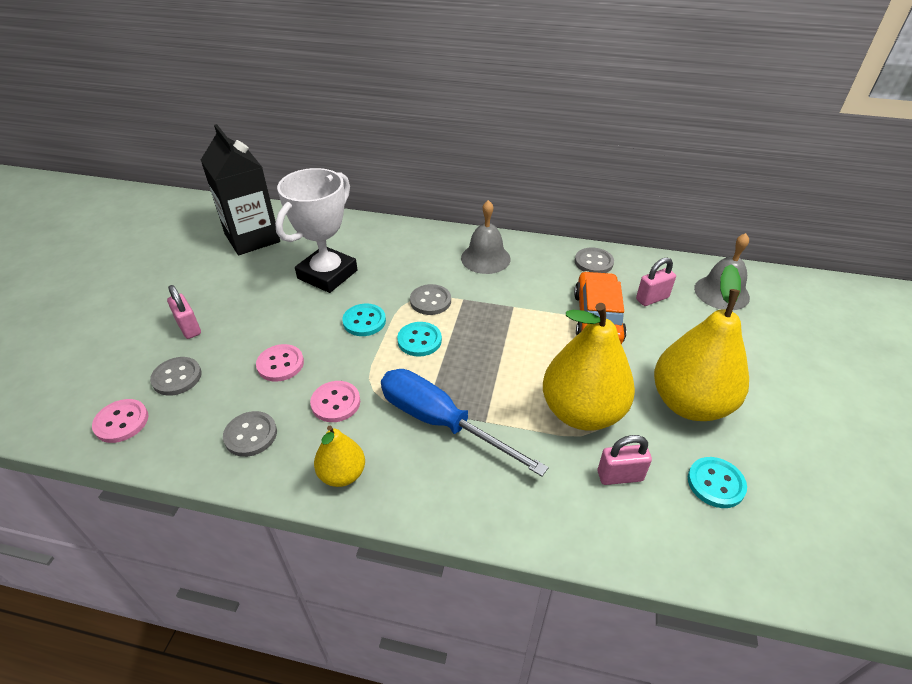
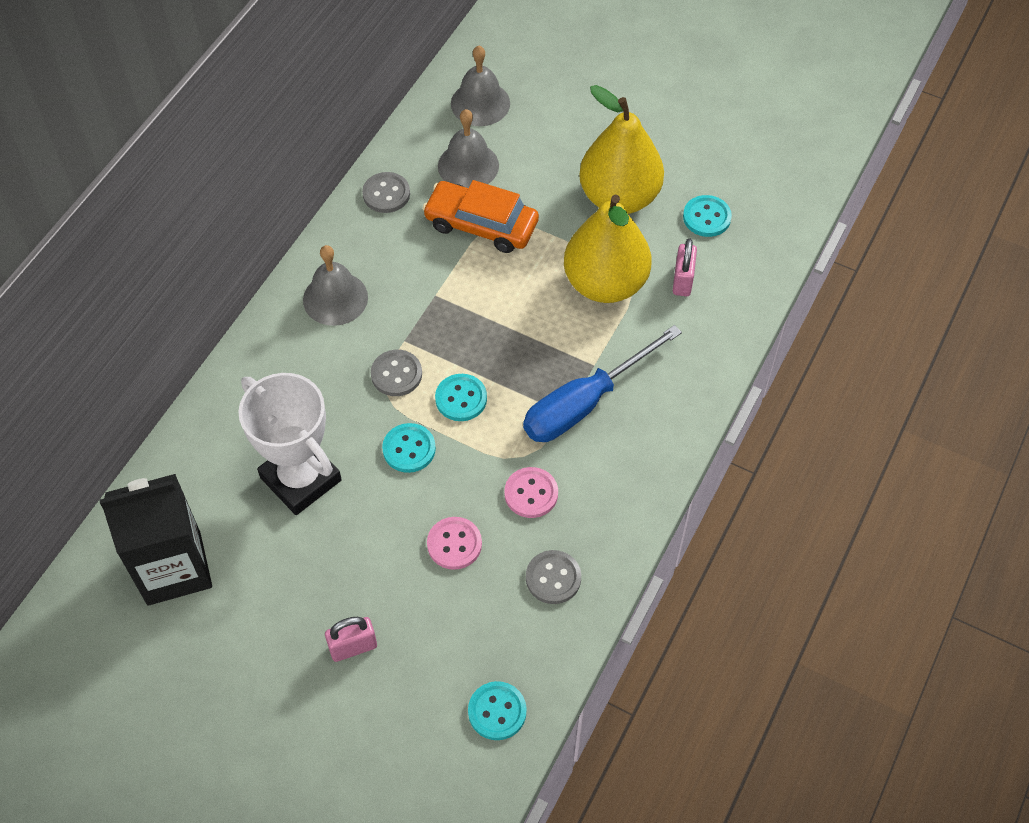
camera: 75 degrees left, 15 degrees up
pink button [92,399,148,443] -> turquoise button [468,681,526,740]
grey button [150,357,202,396] -> none
yellow pear [314,426,365,487] -> none
pink padlock [636,258,676,306] -> grey bell [438,109,499,188]

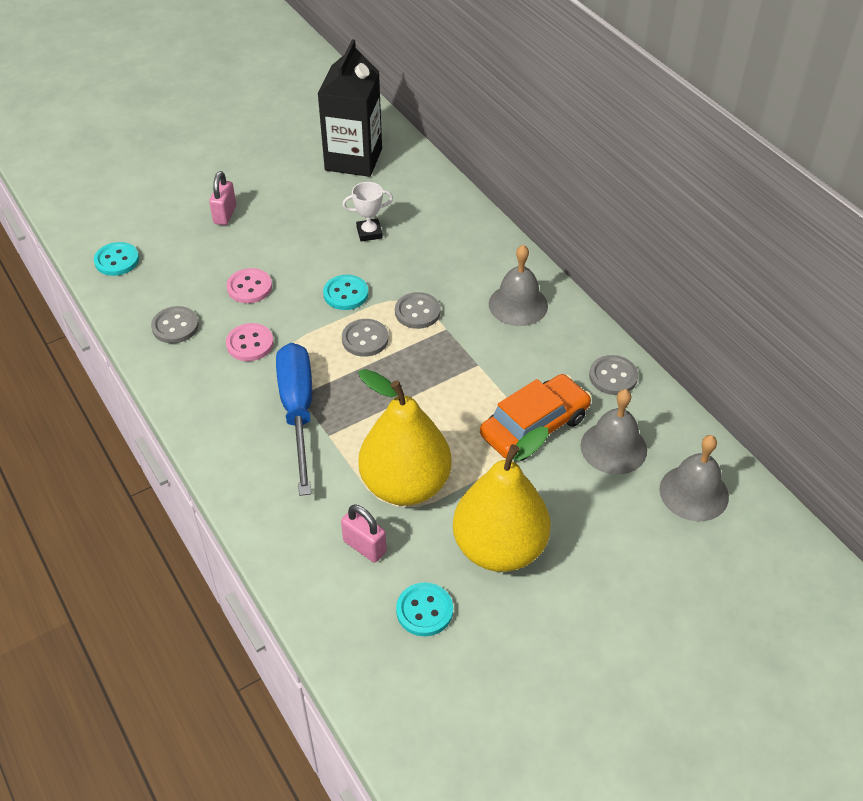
camera: 120 degrees right, 10 degrees down
white trophy [239,373,342,515] -> white trophy [342,182,393,242], size x0.48
turquoise button [435,374,487,421] -> grey button [342,319,388,357]

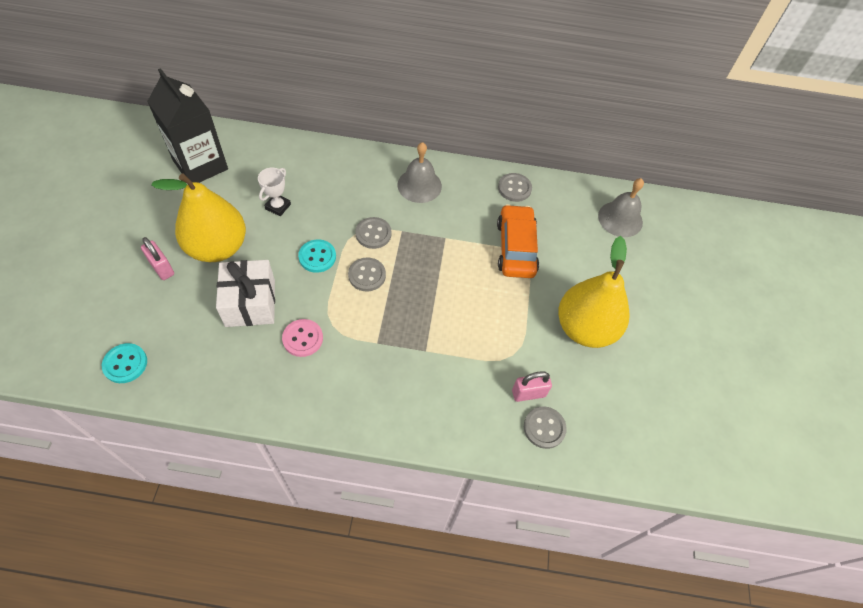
camera: 55 degrees left, 10 degrees up
grey button [151,306,199,343] -> grey button moved to [524,406,567,449]
pink button [227,268,272,303] -> white gift [216,260,275,327]
blue screwdriver [276,343,312,496] -> none
yellow pear [358,369,452,506] -> yellow pear moved to [151,174,246,262]
turquoise button [396,582,453,636] -> none
grey bell [580,389,647,475] -> none

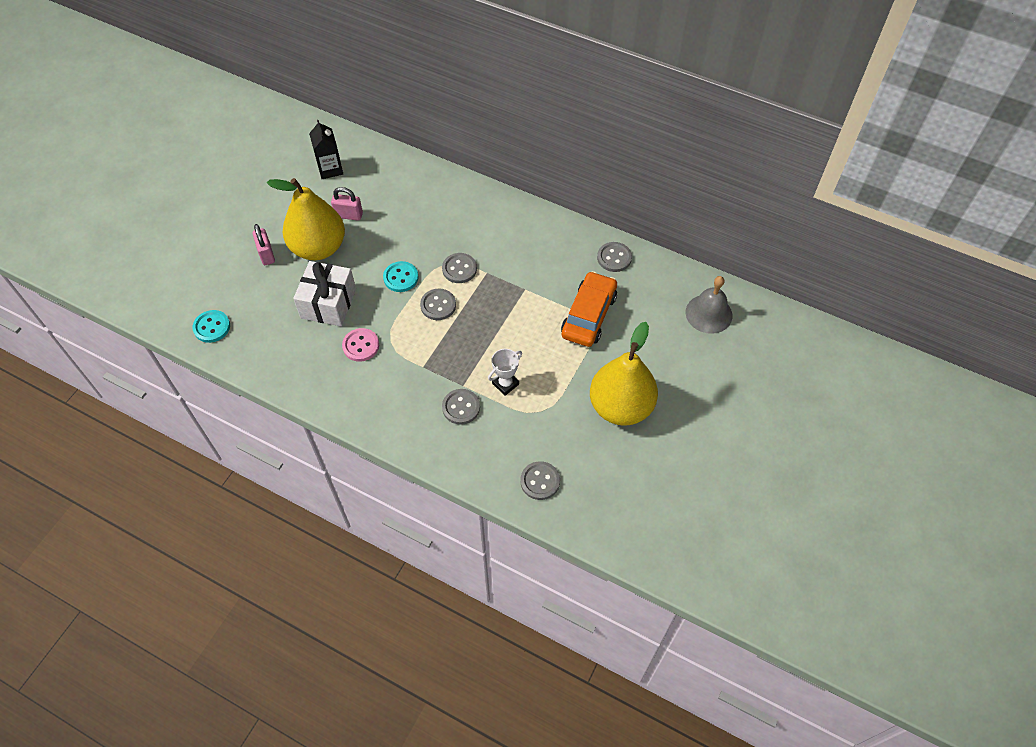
camera: 25 degrees right, 0 degrees up
black carton [147,68,228,183] -> black carton [309,120,343,179], size x0.58
white trophy [258,168,291,216] -> white trophy moved to [488,349,522,396]
grey bell [398,142,442,203] -> none
pink padlock [512,371,552,402] -> pink padlock moved to [331,187,363,221]
none -> grey button [442,389,480,425]

